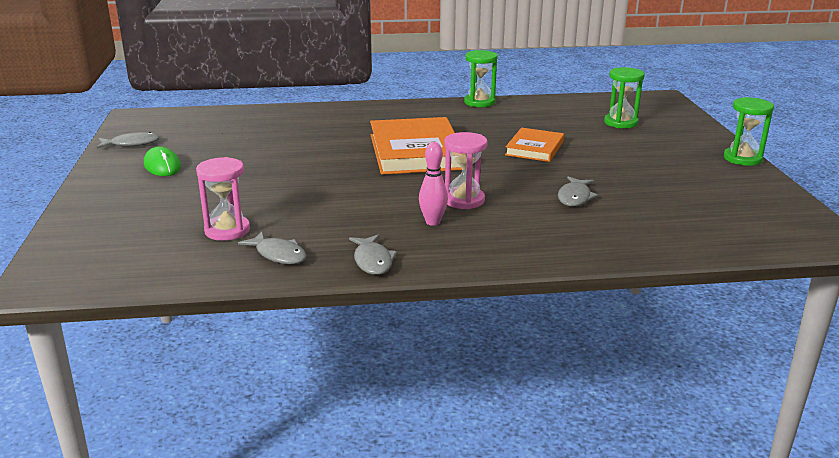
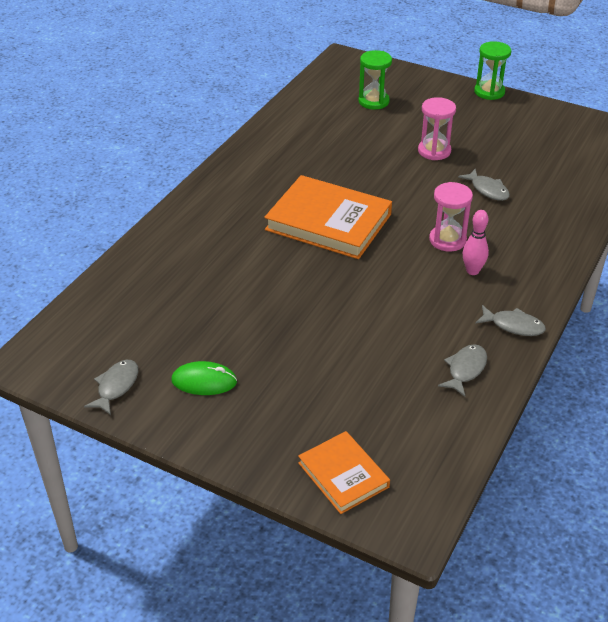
camera: 55 degrees left, 15 degrees up
pink hourglass [196,157,250,241] -> pink hourglass moved to [418,97,456,160]
grey fish [238,231,306,264] -> grey fish turned 45 degrees counterclockwise [438,344,487,397]
green hourglass [464,50,498,107] -> none
orange book [505,128,564,162] -> orange book moved to [298,431,390,514]

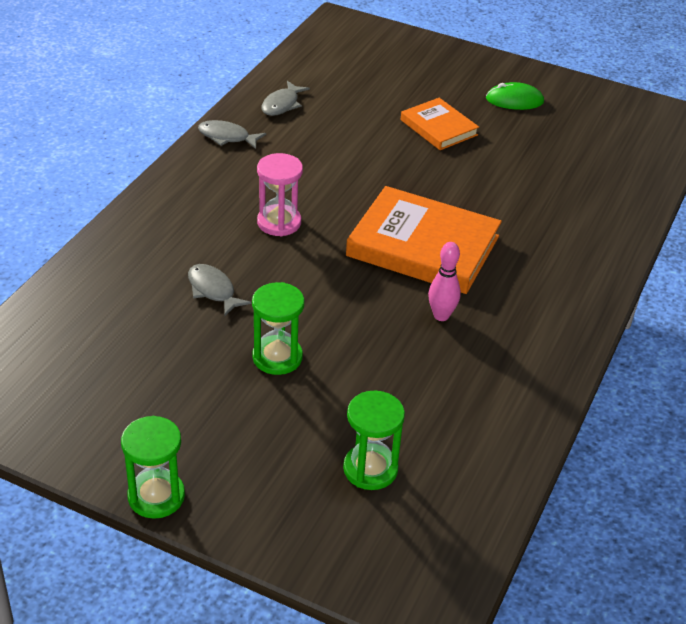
camera: 175 degrees right, 0 degrees up
grey fish [84,360,138,415] -> none
orange book [298,431,390,514] -> orange book moved to [401,98,479,150]
pink hourglass [418,97,456,160] -> green hourglass [252,282,304,375]
pink bowling pin [462,210,489,275] -> pink bowling pin moved to [428,242,461,321]

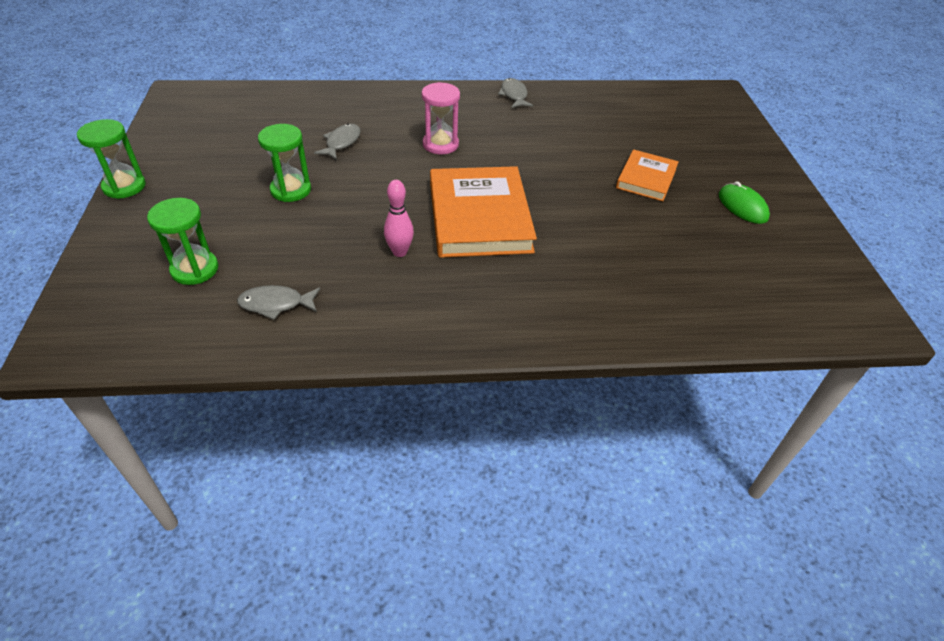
camera: 60 degrees right, 5 degrees up
grey fish [261,81,310,116] -> grey fish moved to [237,285,320,320]

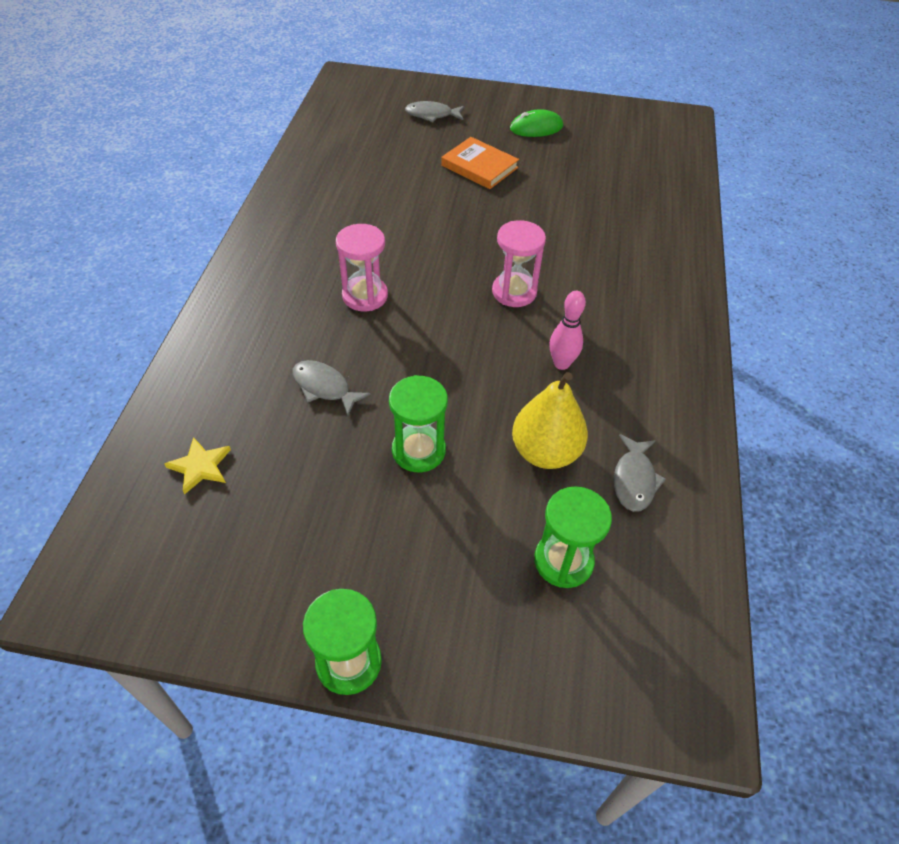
camera: 75 degrees left, 5 degrees up
orange book [430,166,537,258] -> pink hourglass [492,220,546,307]
grey fish [498,78,533,108] -> grey fish moved to [405,101,464,122]
none -> yellow star [164,437,231,495]
none -> yellow pear [512,372,588,469]

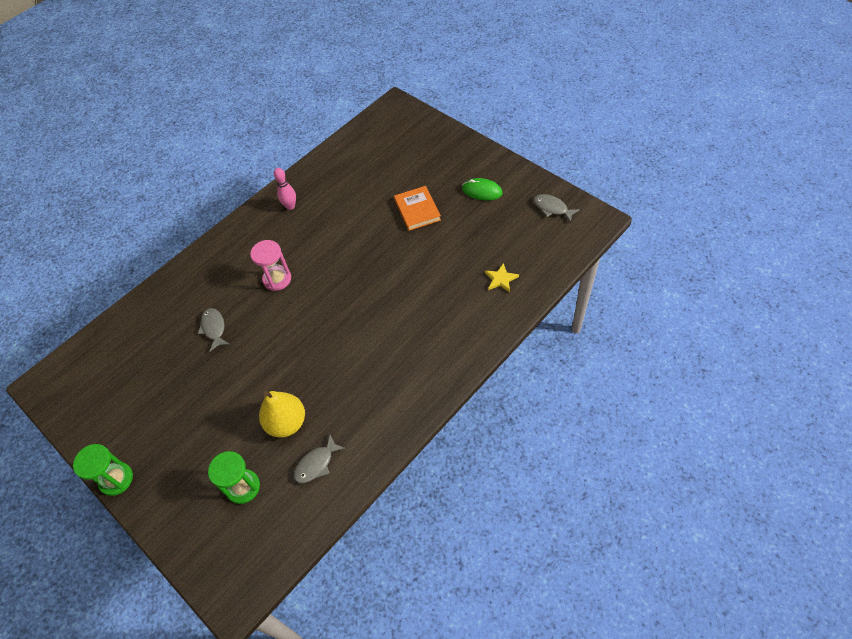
camera: 40 degrees right, 5 degrees up
yellow star [164,437,231,495] -> yellow star moved to [485,263,519,292]
green hourglass [389,375,448,472] -> none
grey fish [405,101,464,122] -> grey fish moved to [533,194,580,223]
pink hourglass [492,220,546,307] -> none
pink bowling pin [549,291,586,370] -> pink bowling pin moved to [274,168,296,210]

